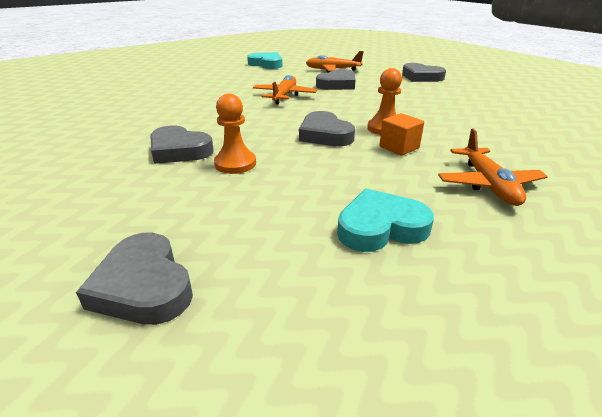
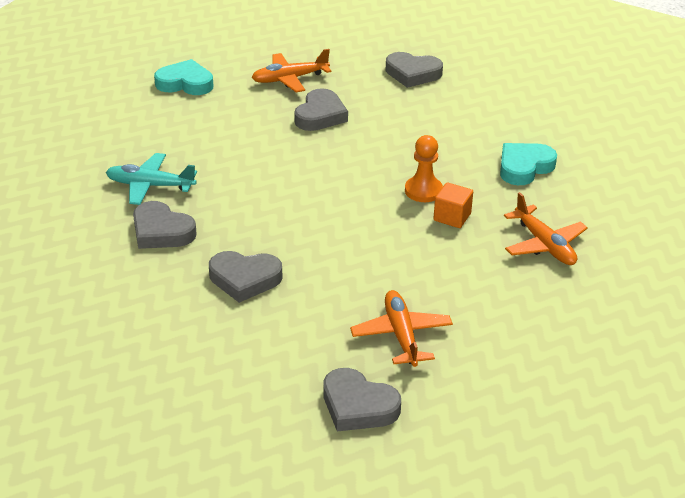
camera: 25 degrees left, 5 degrees up
orange pawn [214,94,256,174] -> none
orange plane [253,75,317,105] -> orange plane moved to [350,290,453,367]
grey heart [299,111,355,146] -> grey heart moved to [133,201,197,249]
turquoise heart [337,189,434,252] -> turquoise heart moved to [500,143,557,185]
none -> turquoise plane [106,153,197,205]

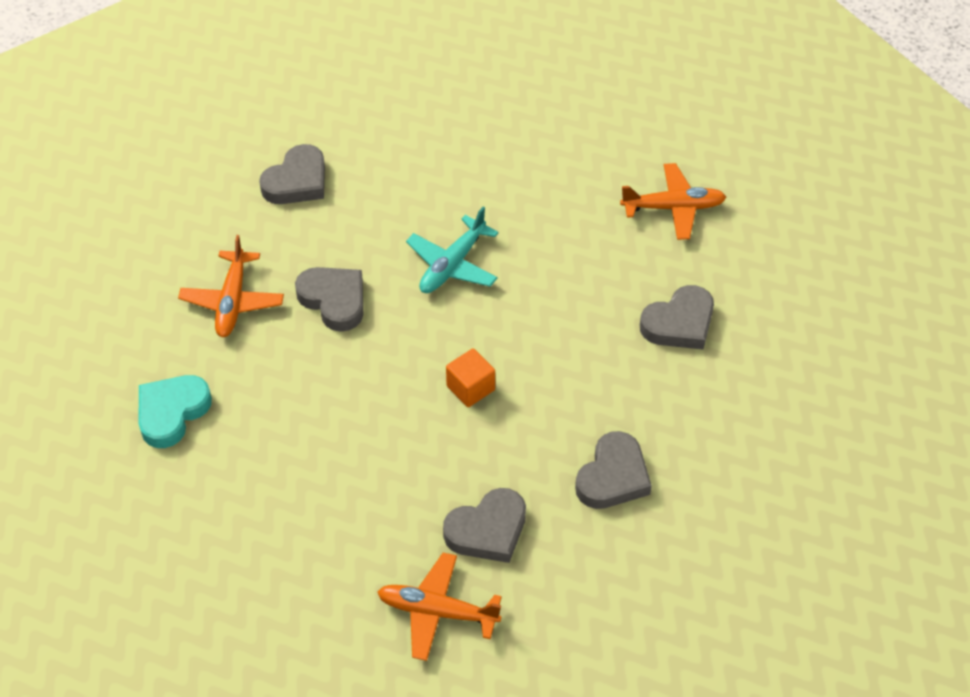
camera: 65 degrees left, 15 degrees up
turquoise plane [106,153,197,205] -> turquoise plane moved to [406,206,499,293]
grey heart [323,368,401,431] -> grey heart moved to [640,285,714,350]
orange plane [350,290,453,367] -> orange plane moved to [377,553,502,661]
orange pawn [405,135,443,202] -> none
orange cube [433,182,473,228] -> orange cube moved to [446,348,495,407]
turquoise heart [500,143,557,185] -> none

